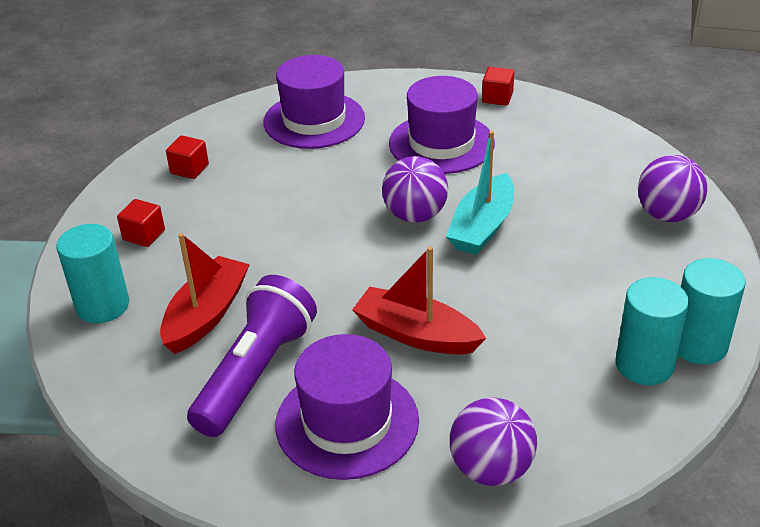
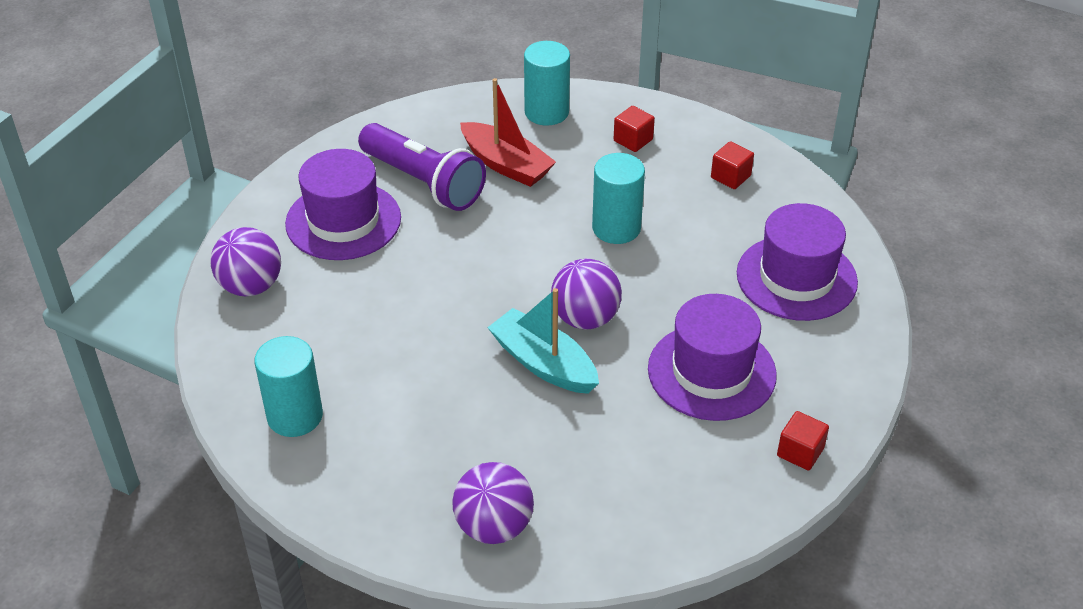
camera: 105 degrees right, 5 degrees up
red boat [352,246,486,355] -> none
turquoise cylinder [678,258,746,365] -> turquoise cylinder moved to [592,153,645,244]

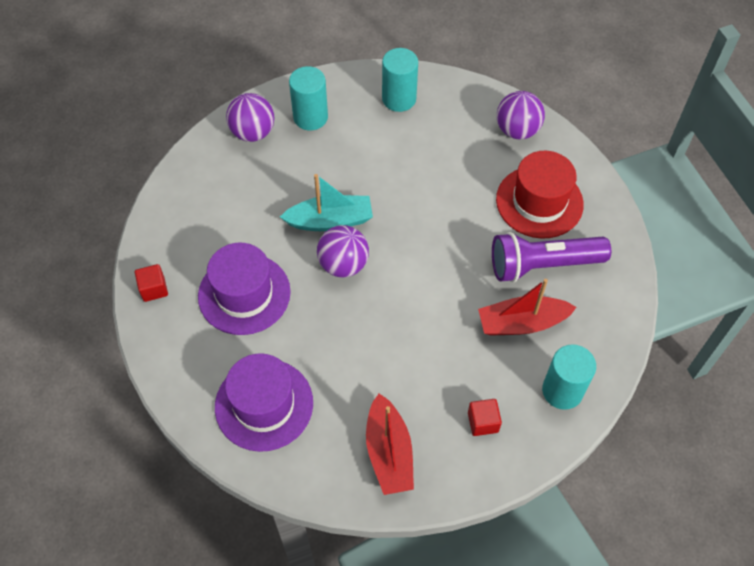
camera: 130 degrees right, 15 degrees up
purple hat [285,149,401,260] -> red hat [496,151,584,239]
turquoise cylinder [592,153,645,244] -> turquoise cylinder moved to [289,66,328,130]
red cube [711,141,754,189] -> red boat [366,394,414,495]

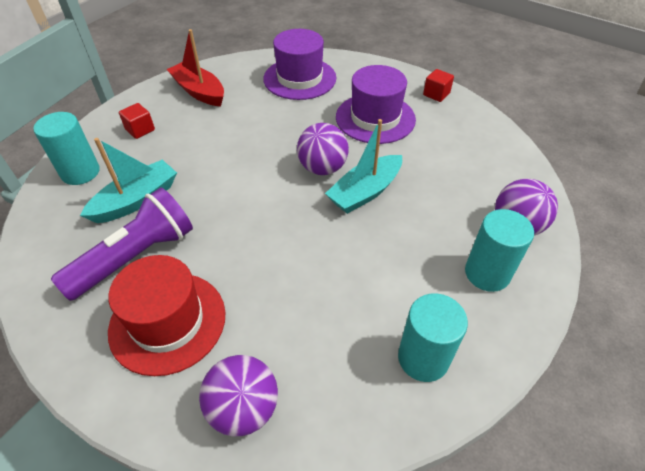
camera: 145 degrees right, 10 degrees down
red boat [478,279,577,336] -> turquoise boat [80,138,177,223]

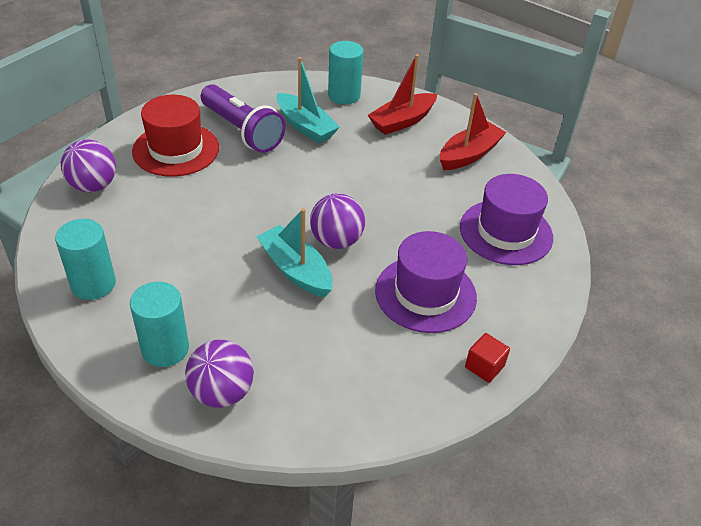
camera: 90 degrees right, 5 degrees down
red cube [119,103,155,139] -> red boat [368,54,437,135]

